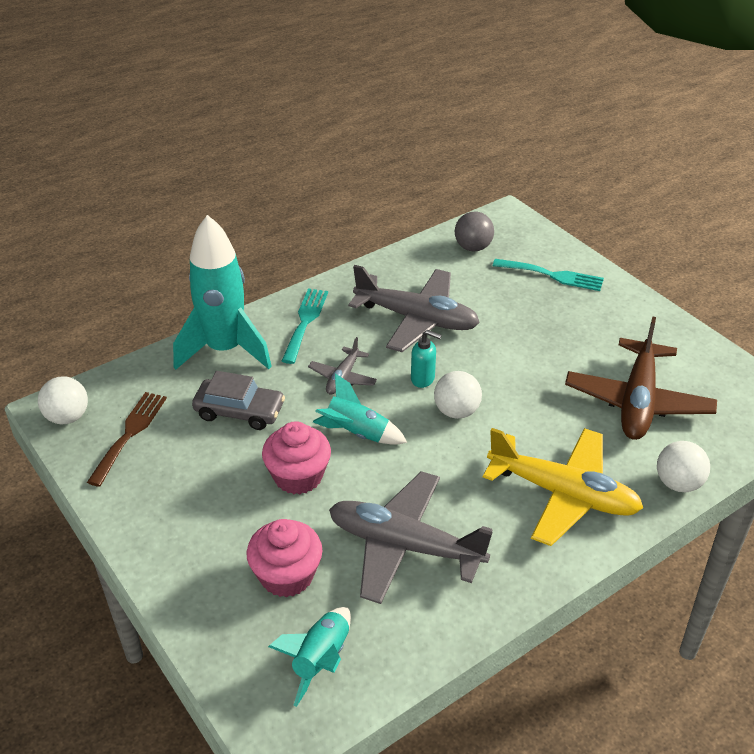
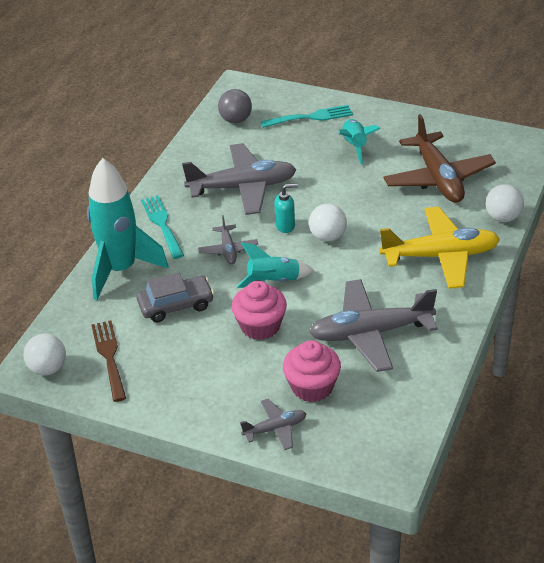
camera: 30 degrees left, 0 degrees up
turquoise rocket [268,607,351,707] -> turquoise rocket moved to [339,119,380,164]
none -> grey plane [240,398,306,450]

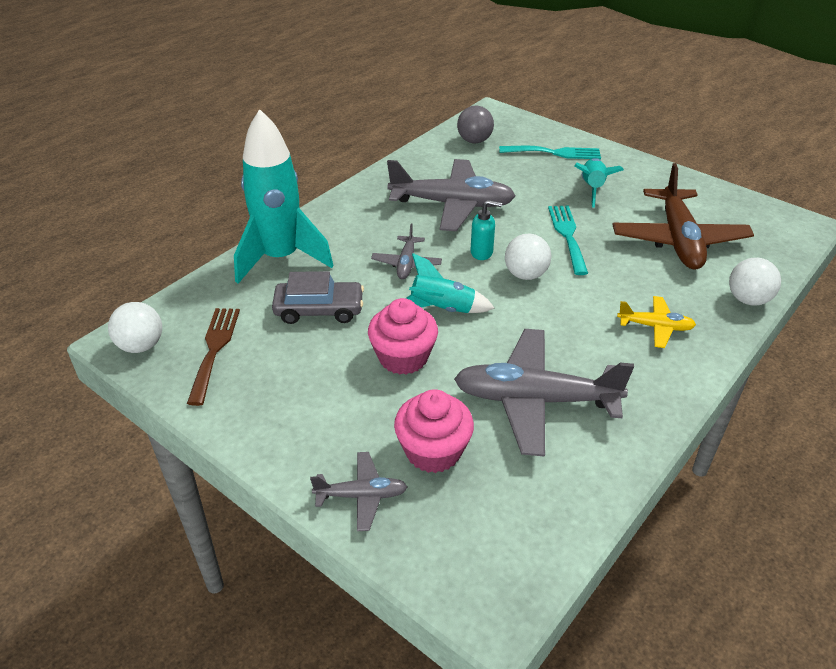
camera: 15 degrees right, 0 degrees up
turquoise fork [141,196,184,259] -> turquoise fork moved to [548,206,588,275]
yellow plane [379,207,500,289] -> yellow plane [617,296,696,348], size x0.50

